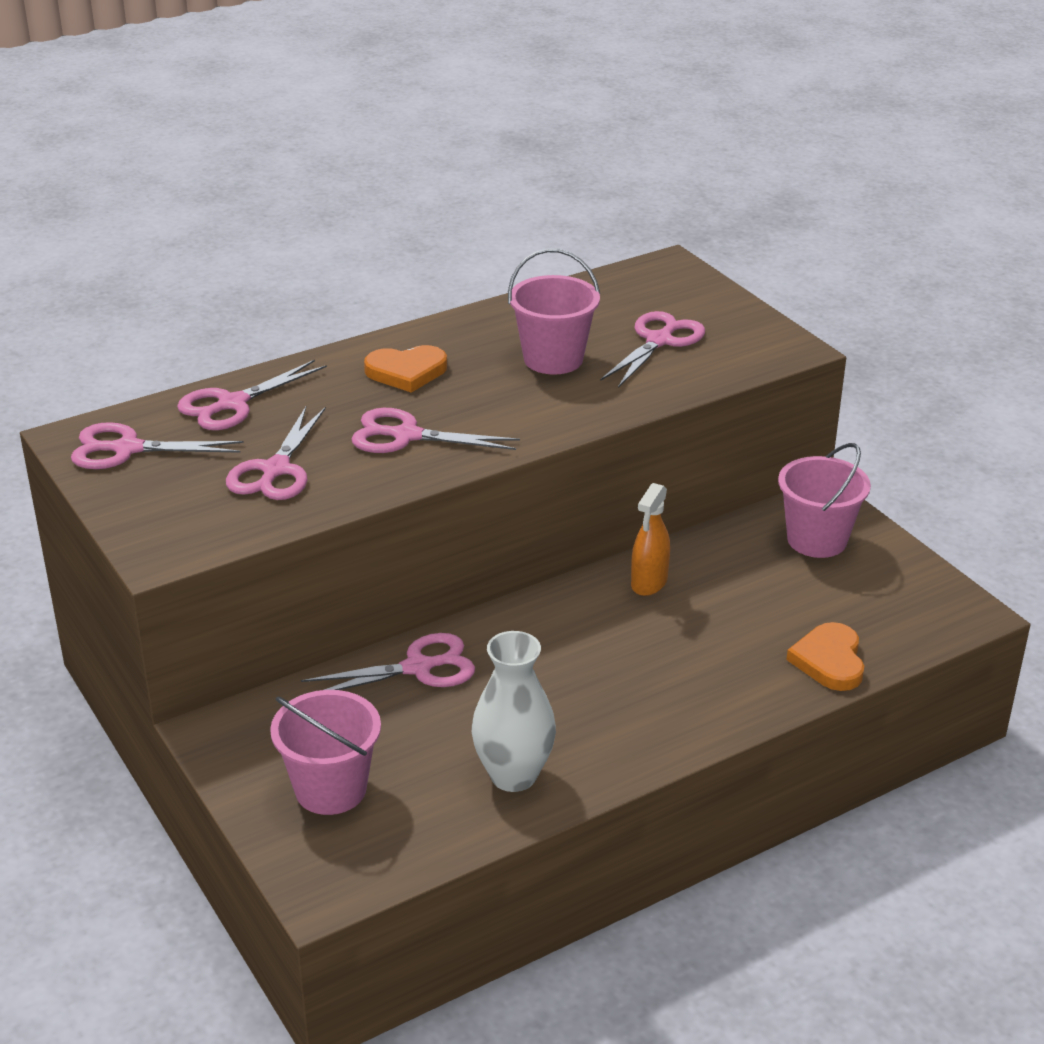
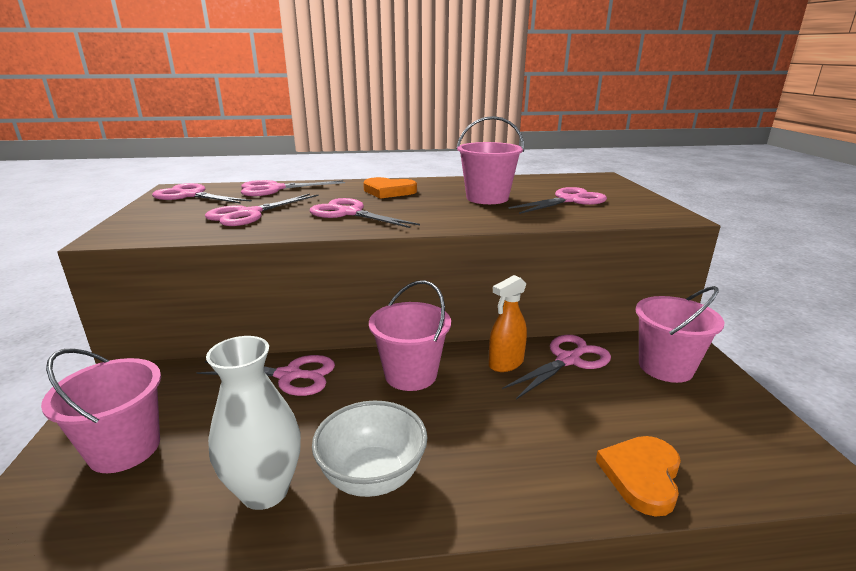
camera: 25 degrees right, 10 degrees down
none -> white bowl [312,400,428,497]
none -> pink bucket [369,280,451,391]
none -> pink scissors [502,335,611,399]

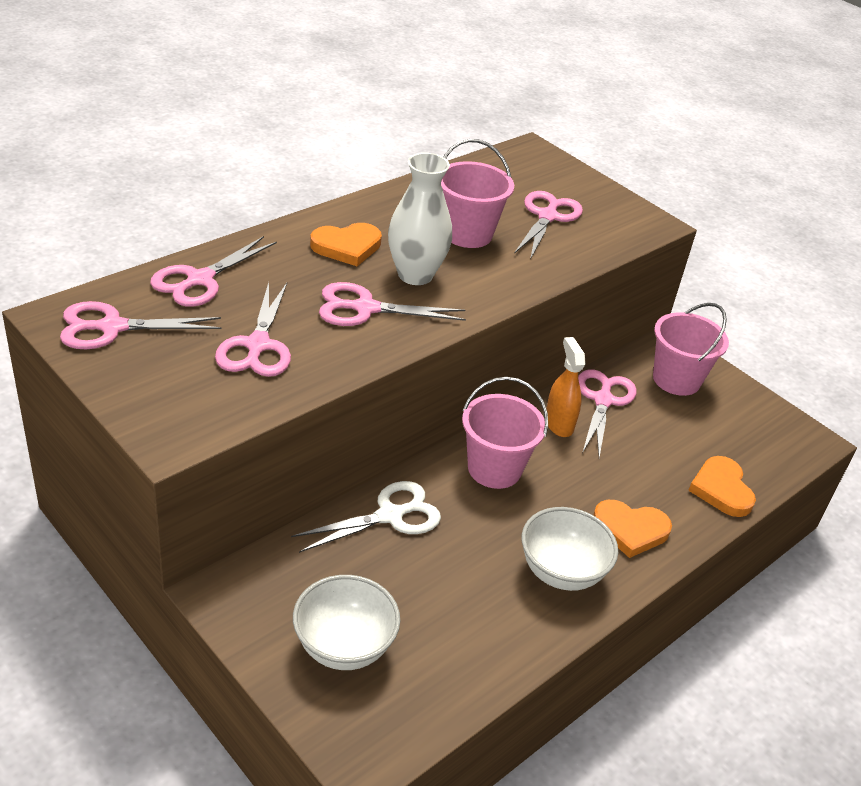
camera: 40 degrees left, 15 degrees up
pink bucket [41,348,161,473] -> white bowl [293,575,400,670]
pink scissors [196,355,335,396] -> white scissors [291,481,441,553]
white vase [206,336,301,510] -> white vase moved to [388,153,452,285]
orange spray bottle [489,275,527,372] -> orange spray bottle turned 150 degrees clockwise [546,337,586,437]
none -> orange heart [593,500,672,558]

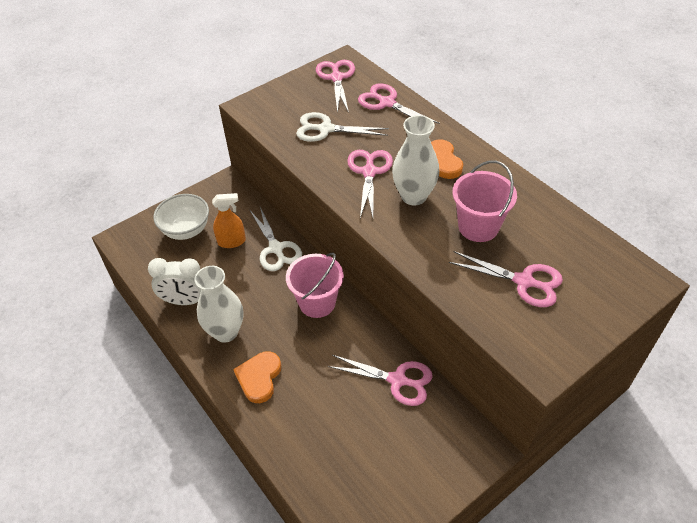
camera: 100 degrees right, 10 degrees up
pink scissors [215,282,291,377] -> white scissors [296,112,389,142]
white bowl [522,507,618,591] -> white vase [194,266,243,342]
orange spray bottle [546,337,586,437] -> orange spray bottle moved to [212,193,246,248]
pink bucket [653,303,729,396] -> none
orange heart [688,456,756,517] -> none
none -> white clock [148,258,201,305]

